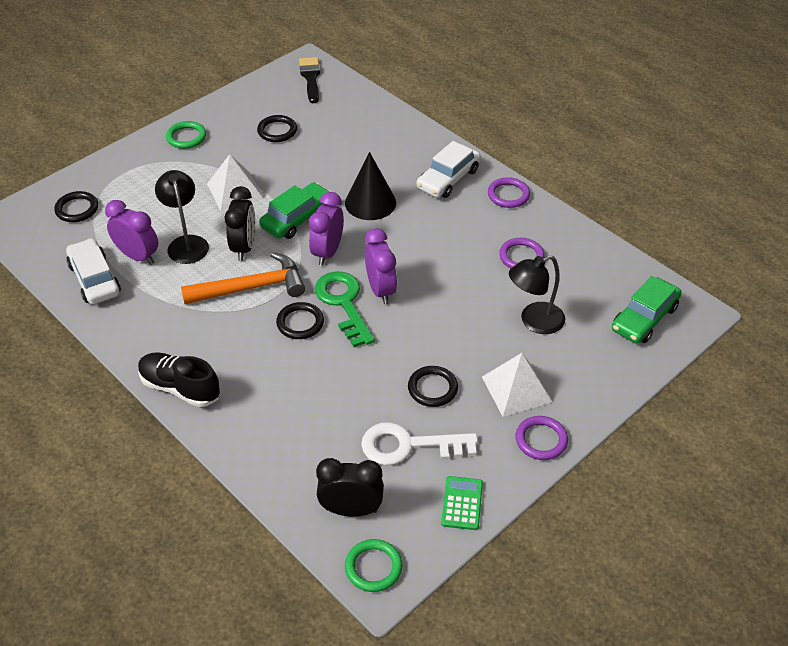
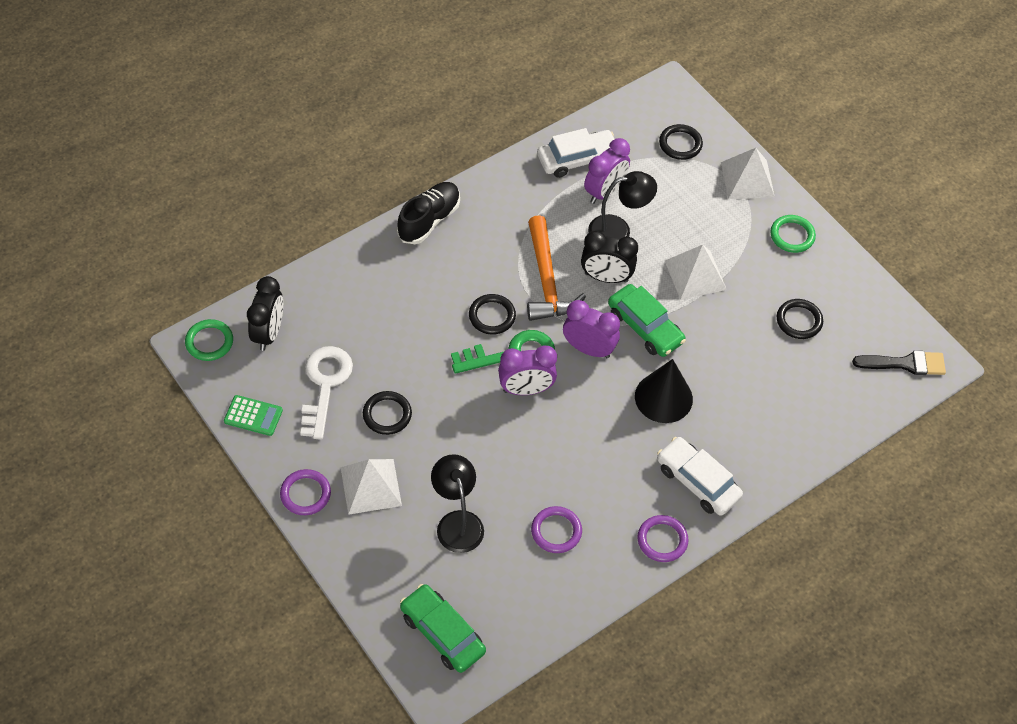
camera: 95 degrees right, 10 degrees up
none -> white pyramid [721,148,775,199]

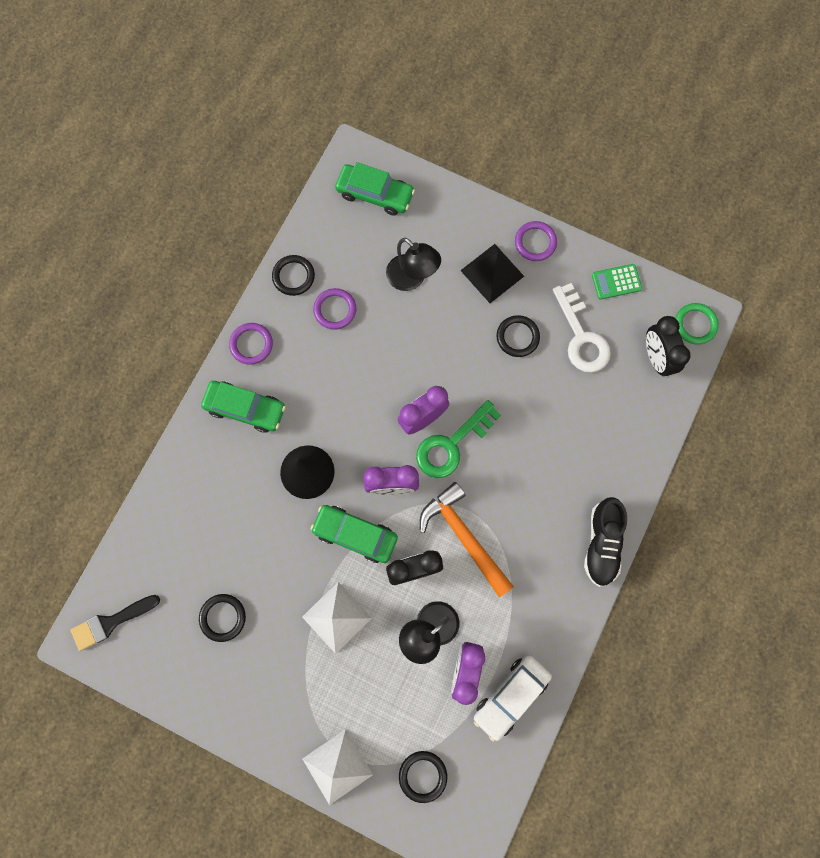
camera: 155 degrees right, 20 degrees up
white pyramid [341,459,402,515] -> black pyramid [460,244,524,303]
black ring [469,294,516,335] -> black ring moved to [272,255,315,296]
white car [657,437,743,516] -> green car [201,381,286,433]
green ring [770,215,816,253] -> none

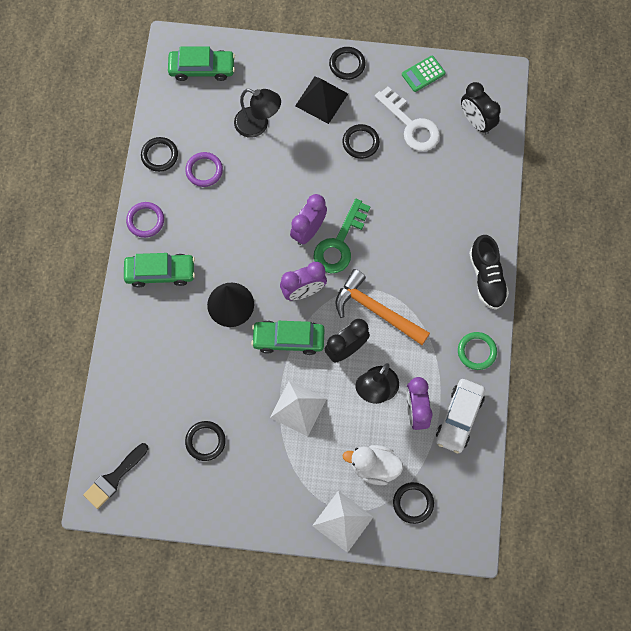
camera: 20 degrees left, 5 degrees down
purple ring [515,221,557,261] -> black ring [329,47,365,80]
green ring [676,303,719,345] -> green ring moved to [458,332,497,370]
none -> white duck [343,445,403,485]

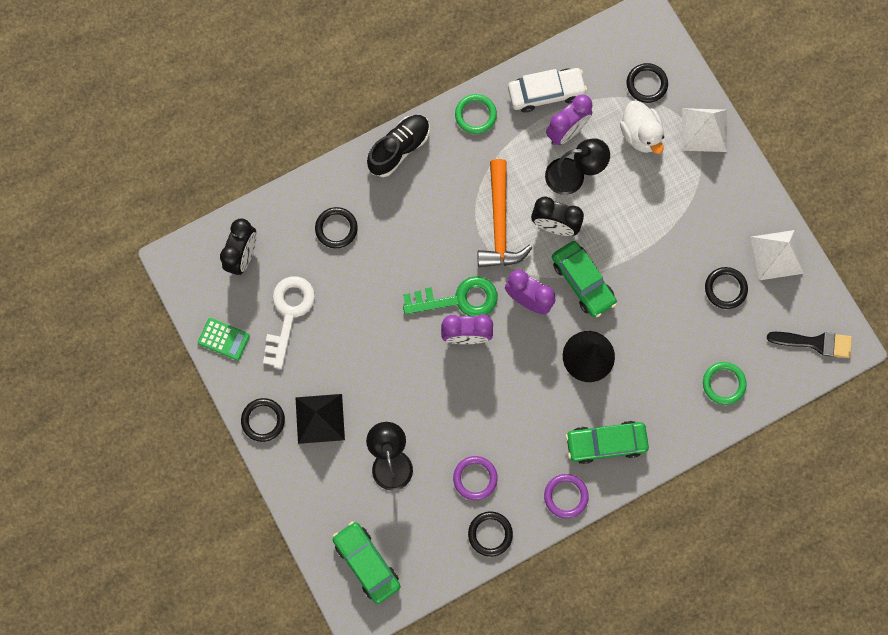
camera: 125 degrees left, 5 degrees up
green car [124,253,195,288] -> green car turned 60 degrees counterclockwise [566,421,649,464]
white pyramid [270,381,327,436] -> white pyramid moved to [750,230,804,280]
black ring [343,124,380,159] -> black ring moved to [315,207,358,248]
none -> green ring [703,362,747,405]

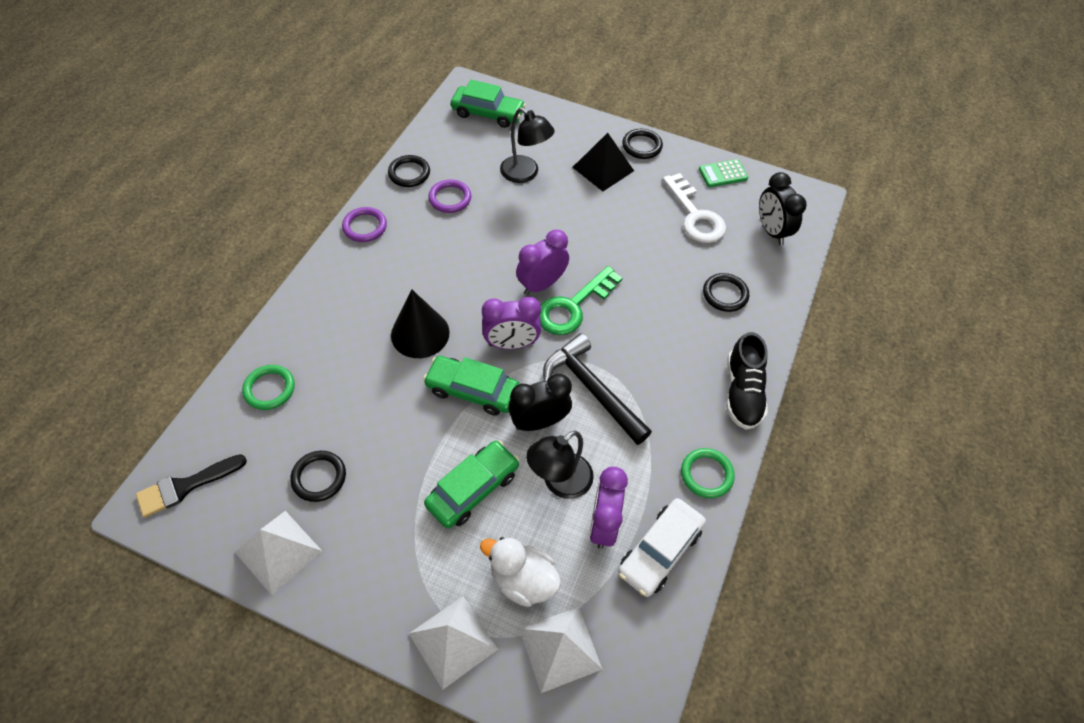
camera: 140 degrees right, 20 degrees down
orange hammer [478,159,532,267] -> black hammer [543,333,652,445]
green car [566,421,649,464] -> green car moved to [424,441,519,529]
black ring [627,63,668,103] -> white pyramid [519,607,603,693]

